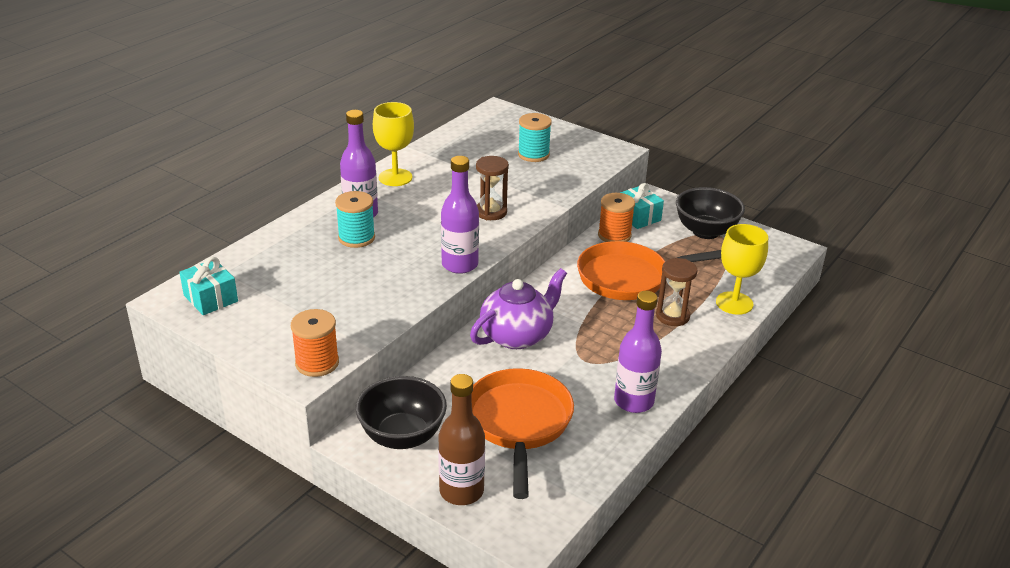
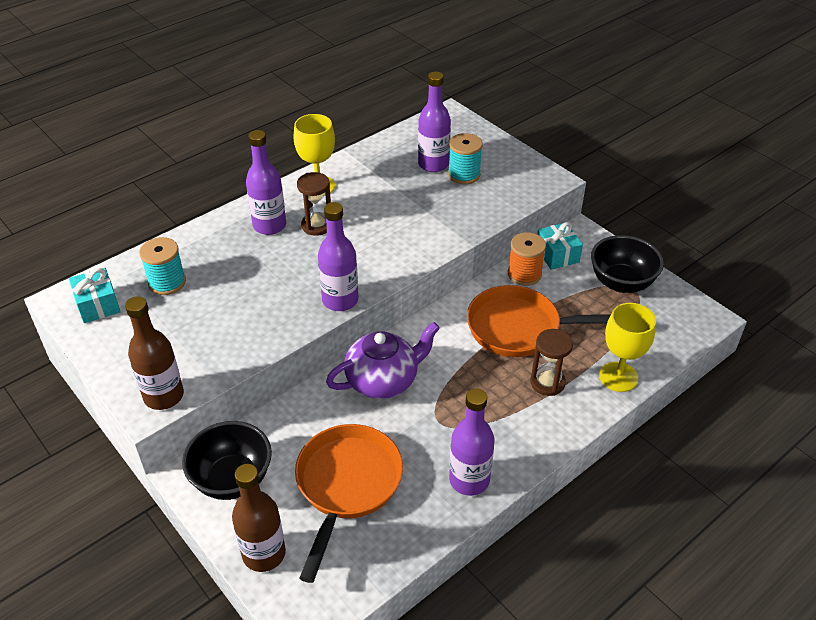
camera: 15 degrees right, 10 degrees up
orange spool [291,309,339,377] -> brown bottle [125,296,184,410]
turquoise spool [335,191,375,248] -> turquoise spool moved to [139,237,186,295]
brown hourglass [476,156,509,220] -> brown hourglass moved to [297,172,331,236]
none -> purple bottle [418,72,451,172]

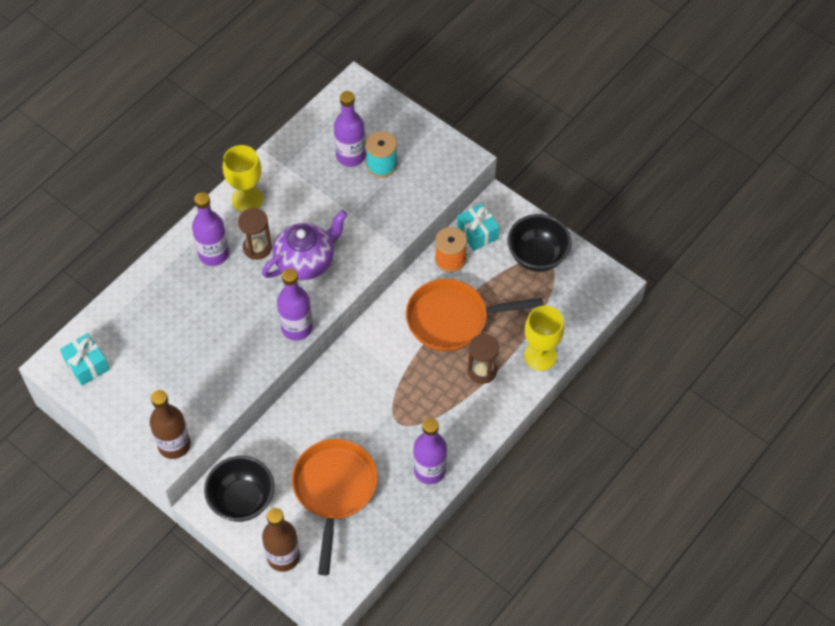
camera: 10 degrees left, 15 degrees up
turquoise spool [139,237,186,295] -> none
purple teapot [326,322,440,399] -> purple teapot moved to [262,210,347,280]

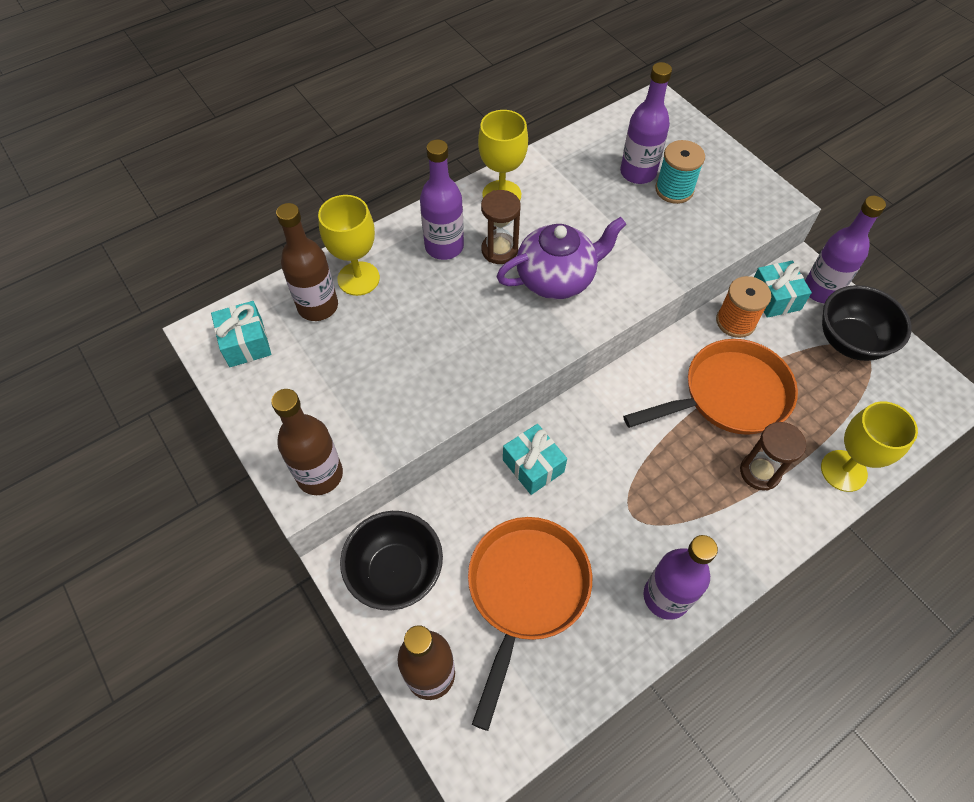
camera: 15 degrees right, 0 degrees up
purple bottle [277,268,313,341] -> purple bottle moved to [805,196,886,304]
orange pan [406,279,544,351] -> orange pan turned 150 degrees clockwise [623,339,798,435]
none -> brown bottle [276,203,338,321]
none -> yellow goblet [318,195,380,296]
none -> turquoise gift [503,424,567,495]

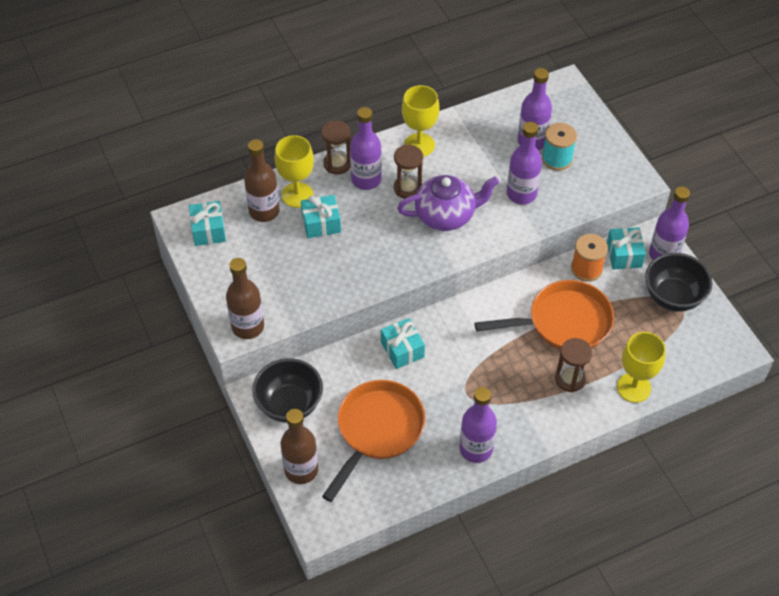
camera: 10 degrees right, 5 degrees down
none -> turquoise gift [301,195,341,238]
none -> brown hourglass [321,120,351,174]
none -> purple bottle [507,122,542,204]

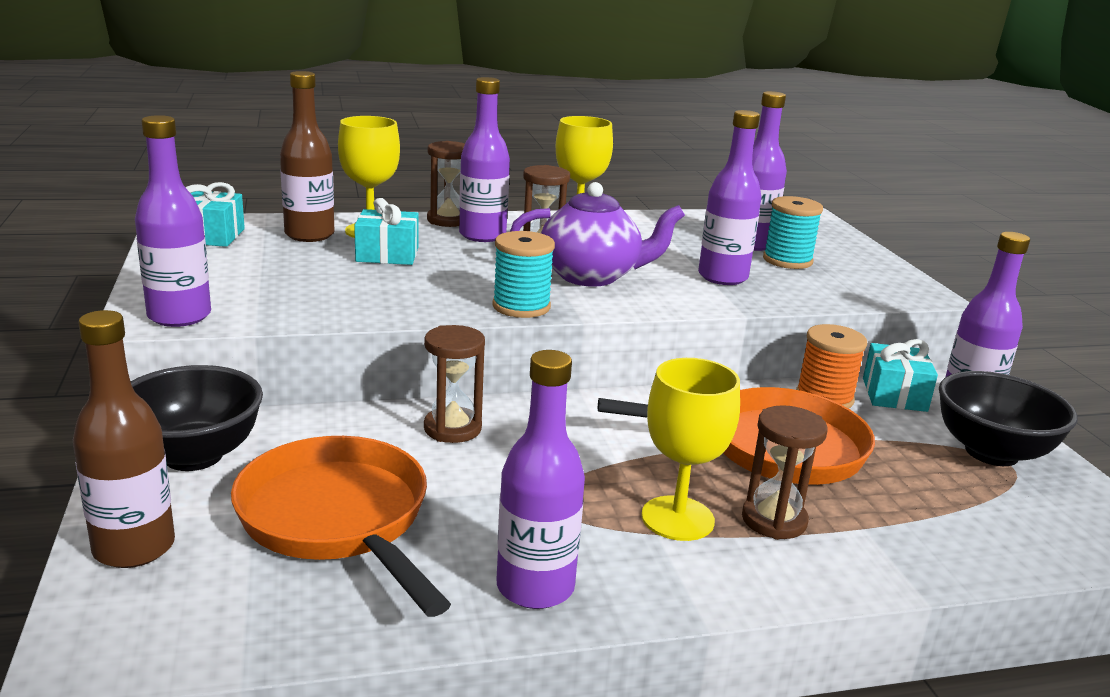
camera: 10 degrees right, 30 degrees down
brown bottle [226,258,264,339] -> purple bottle [135,115,211,327]
orange pan [322,380,425,502] -> orange pan turned 75 degrees counterclockwise [231,436,451,617]
turquoise gift [381,318,425,369] -> brown hourglass [424,325,485,443]
yellow goblet [617,332,666,403] -> yellow goblet moved to [641,358,740,541]
none -> turquoise spool [492,231,555,318]

